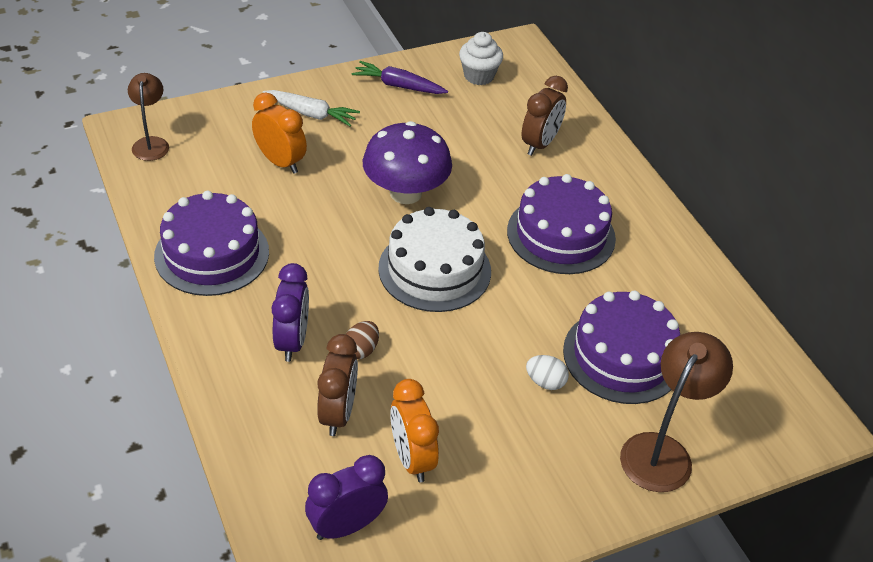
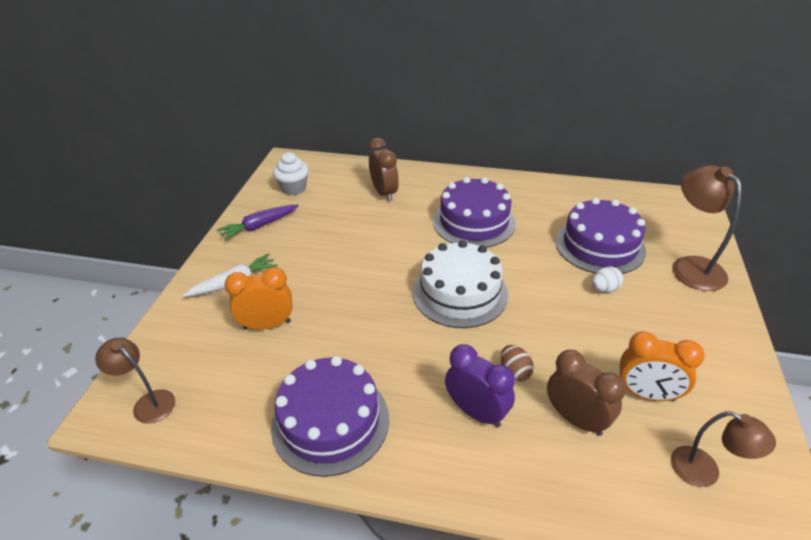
camera: 50 degrees left, 5 degrees down
purple clock [305,455,388,540] -> brown lamp [671,411,776,487]
purple mushroom [363,121,452,204] -> none

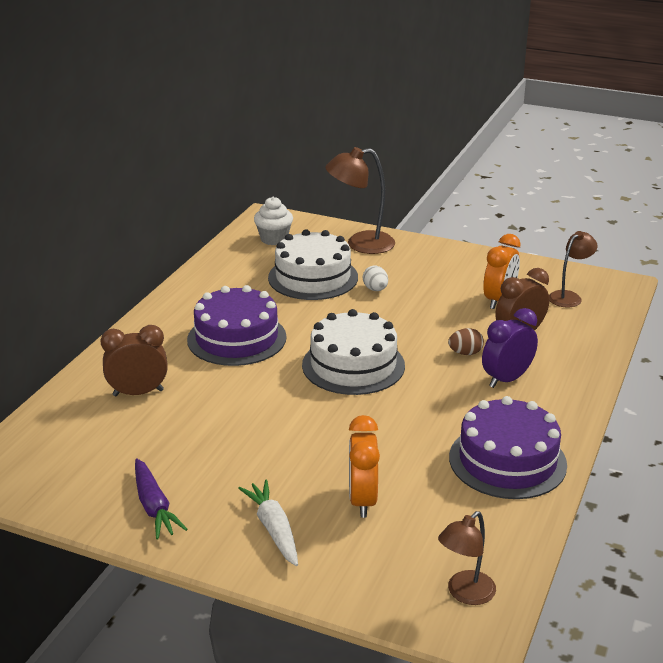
camera: 80 degrees left, 10 degrees down
white cupcake [273,152,309,195] -> white cupcake moved to [254,197,293,245]
purple cake [556,198,646,274] -> white cake [268,229,358,300]

